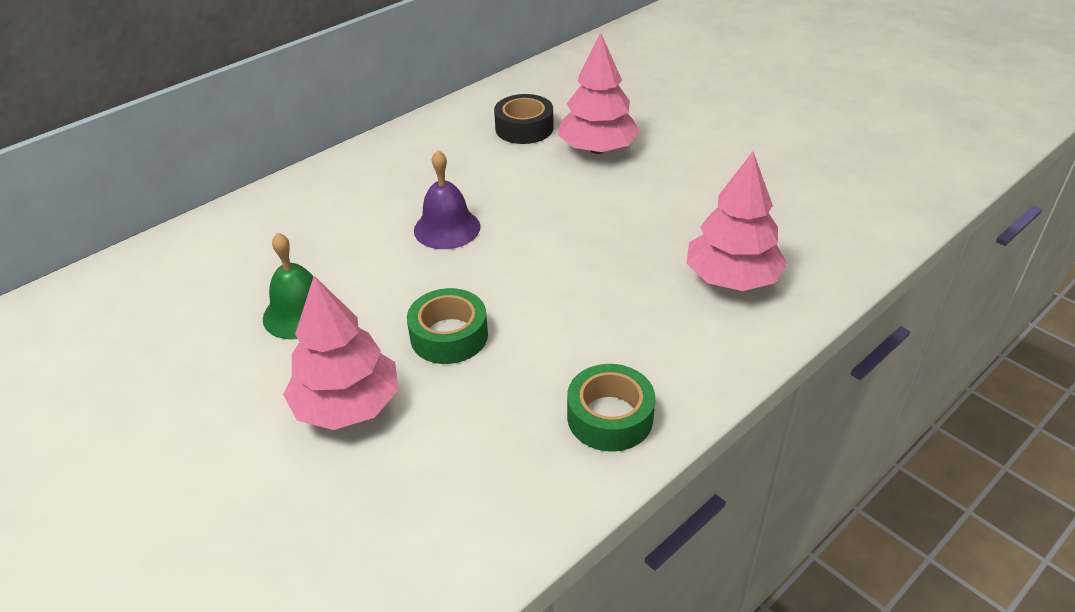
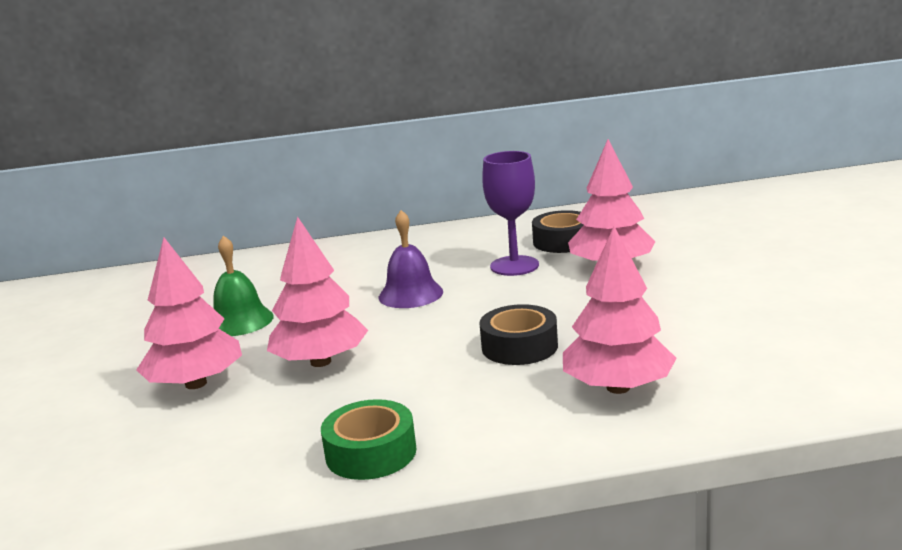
camera: 35 degrees right, 20 degrees down
green tape [407,288,488,364] -> pink tree [267,216,368,367]
none -> black tape [480,304,558,365]
none -> purple goblet [482,151,539,276]

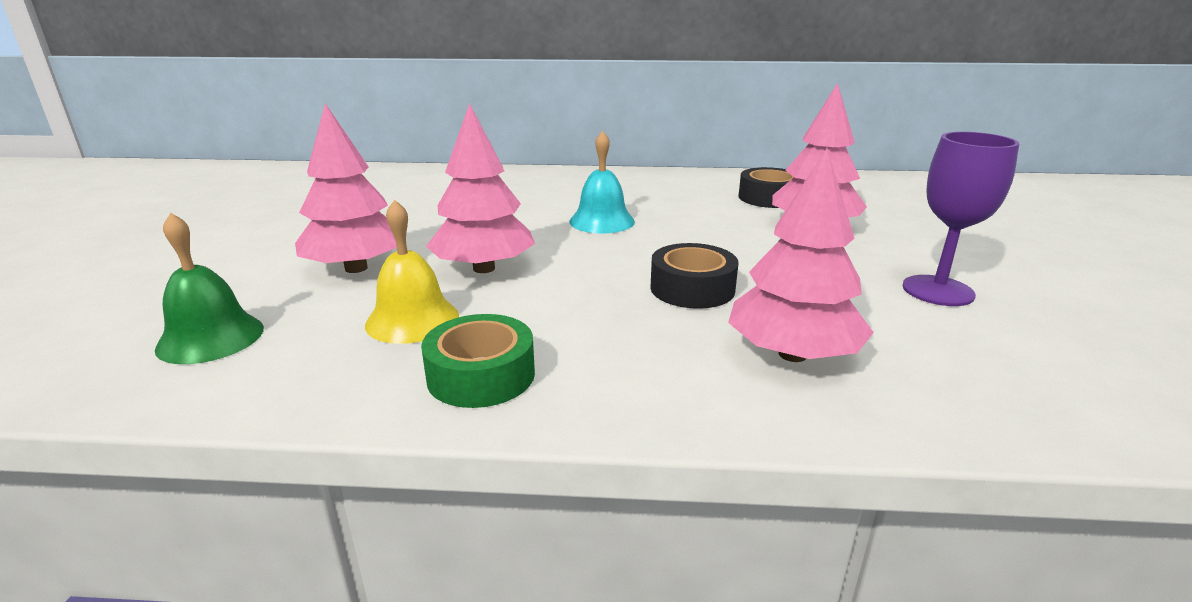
camera: 10 degrees right, 5 degrees up
green bell [213,235,274,336] -> green bell moved to [155,213,264,364]
purple bell [379,210,443,308] -> turquoise bell [569,131,635,234]
purple goblet [482,151,539,276] -> purple goblet moved to [903,132,1019,306]
none -> yellow bell [365,200,459,344]

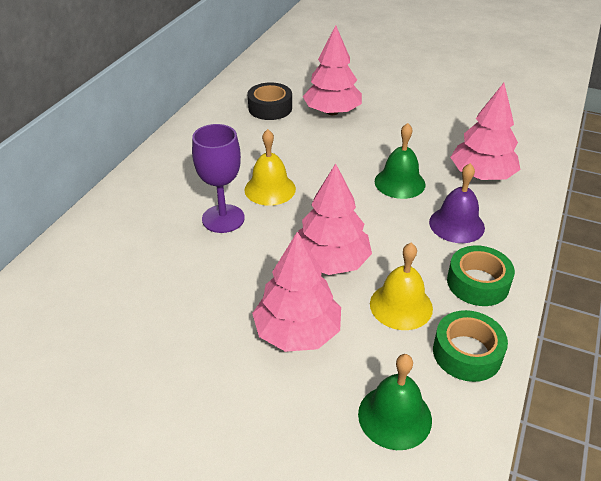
camera: 70 degrees left, 15 degrees up
turquoise bell [569,131,635,234] -> yellow bell [244,129,296,206]
black tape [650,243,739,309] -> green bell [375,123,425,199]
purple goblet [903,132,1019,306] -> purple goblet moved to [192,124,245,233]
none -> purple bell [429,163,485,243]
none -> green tape [433,310,508,382]

